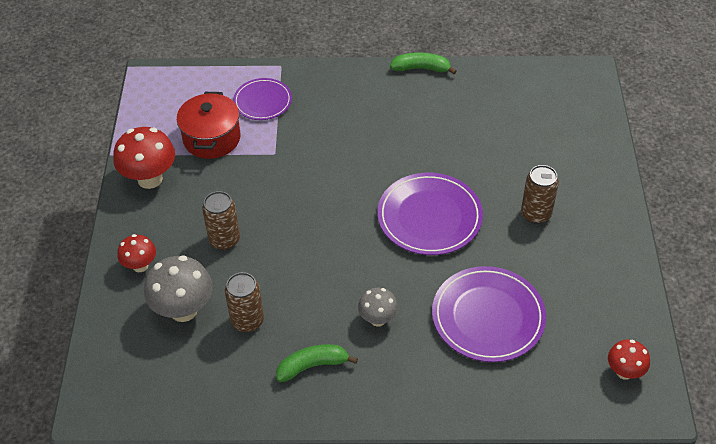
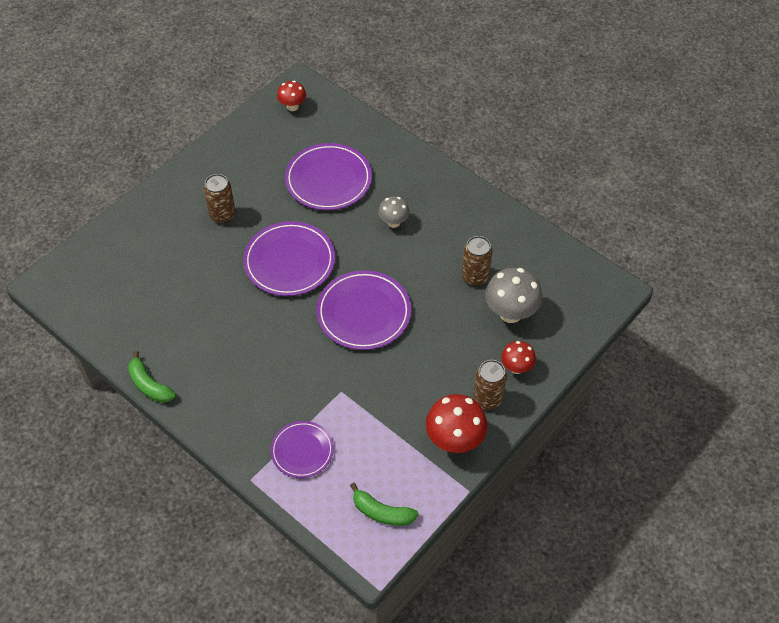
camera: 140 degrees left, 5 degrees up
red pot [177,92,240,159] -> none
brown can [202,191,240,250] -> brown can moved to [473,360,507,410]
green banana [276,344,358,382] -> green banana moved to [350,483,419,526]
none -> purple plate [316,270,411,350]

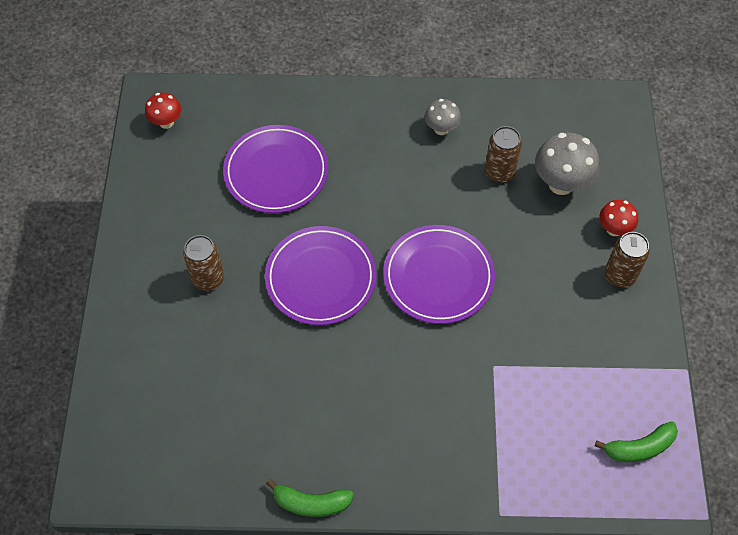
camera: 40 degrees left, 5 degrees up
purple plate [271,421,334,478] -> none
grey mushroom [378,196,410,228] -> grey mushroom moved to [425,99,461,135]
red mushroom [426,394,488,453] -> none

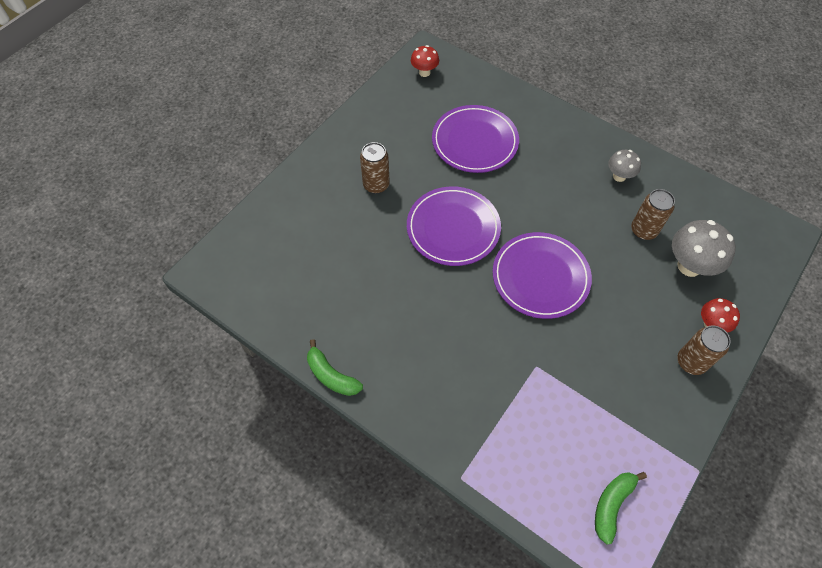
camera: 35 degrees right, 0 degrees up
green banana [595,421,678,462] -> green banana turned 105 degrees clockwise [595,472,647,545]

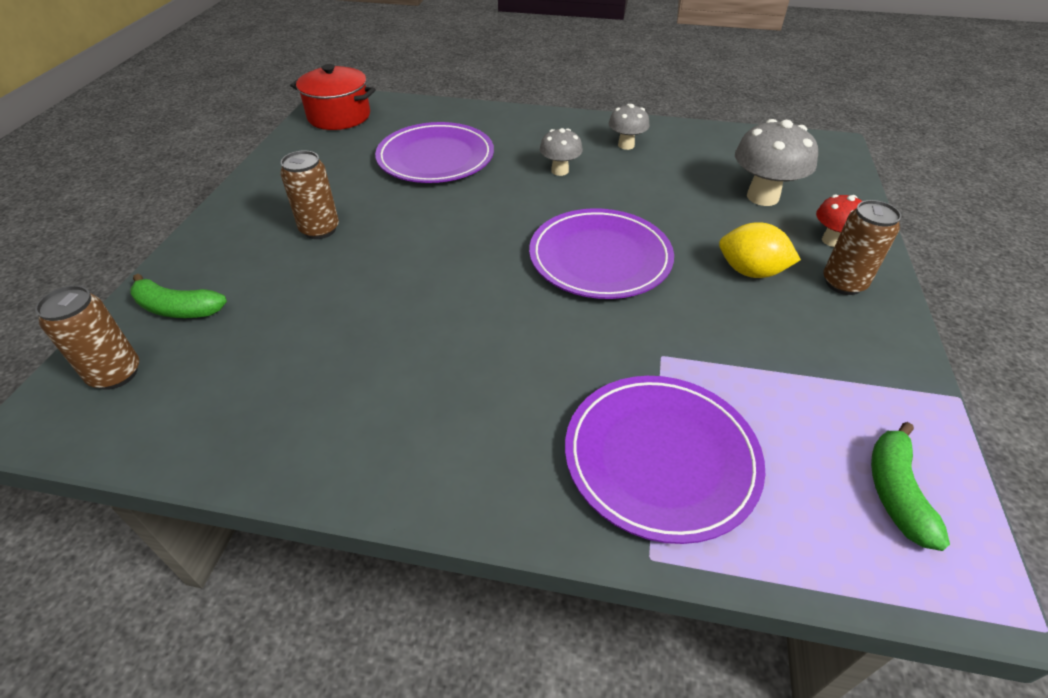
camera: 25 degrees left, 15 degrees down
green banana [307,339,363,396] -> green banana moved to [130,274,227,318]
purple plate [407,186,501,266] -> purple plate moved to [565,376,765,544]
red mushroom [411,45,439,77] -> red pot [290,64,376,130]
brown can [631,189,675,240] -> brown can moved to [35,285,139,390]
none -> grey mushroom [540,128,583,176]
none -> yellow lemon [719,222,801,278]

